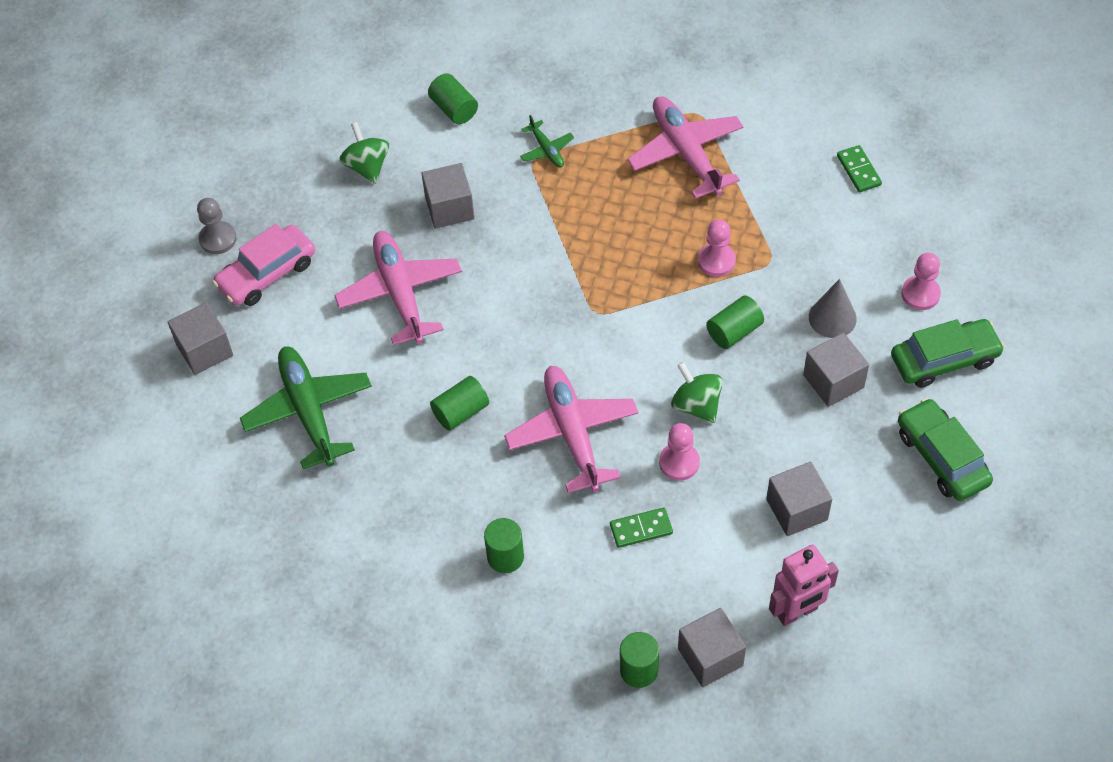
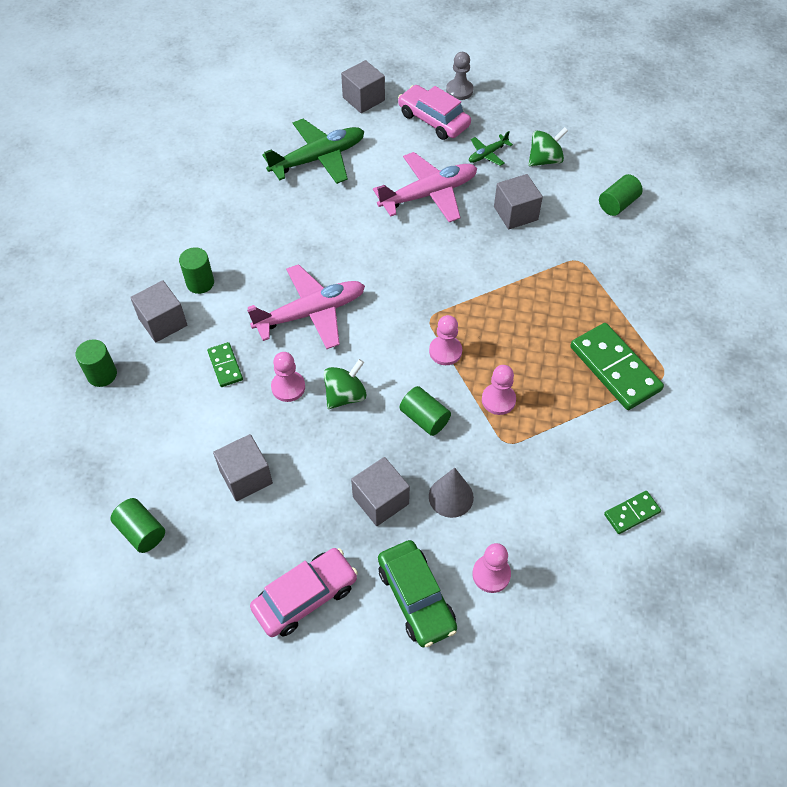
camera: 80 degrees right, 0 degrees up
green cylinder [430,376,489,431] -> green cylinder moved to [110,498,165,553]
green plane [520,115,574,168] -> green plane moved to [469,131,513,166]
pink plane [627,96,744,199] -> green domino [570,323,664,410]
grey cube [678,608,746,687] -> grey cube moved to [130,280,187,342]
pink robot [769,545,839,626] -> none
green car [898,398,993,501] -> pink car [250,548,358,637]
none -> pink pawn [429,315,462,365]

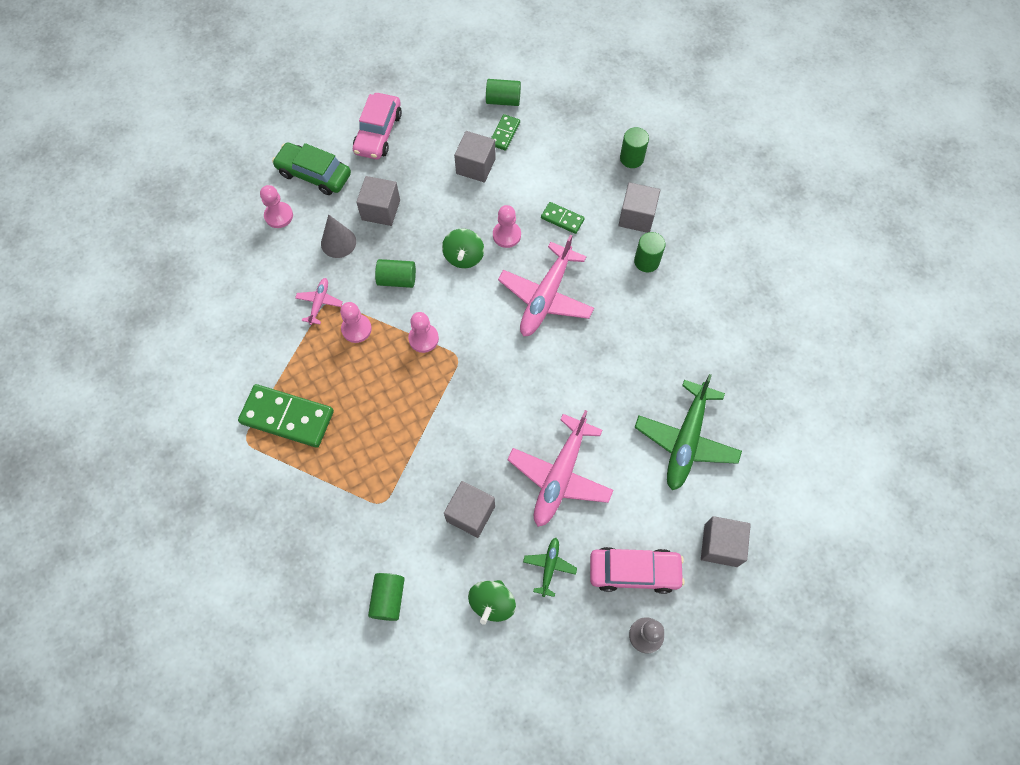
camera: 140 degrees right, 10 degrees up
green domino [604,491,661,534] -> green domino moved to [491,114,520,151]
none -> pink plane [295,278,343,325]

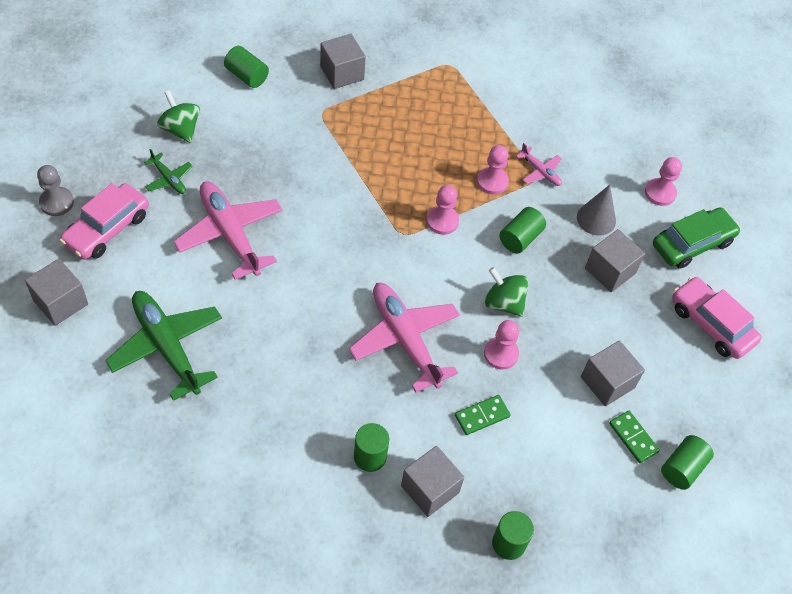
camera: 120 degrees right, 10 degrees down
green domino [238,384,334,448] -> none
grey cube [444,481,495,538] -> grey cube moved to [320,34,366,89]

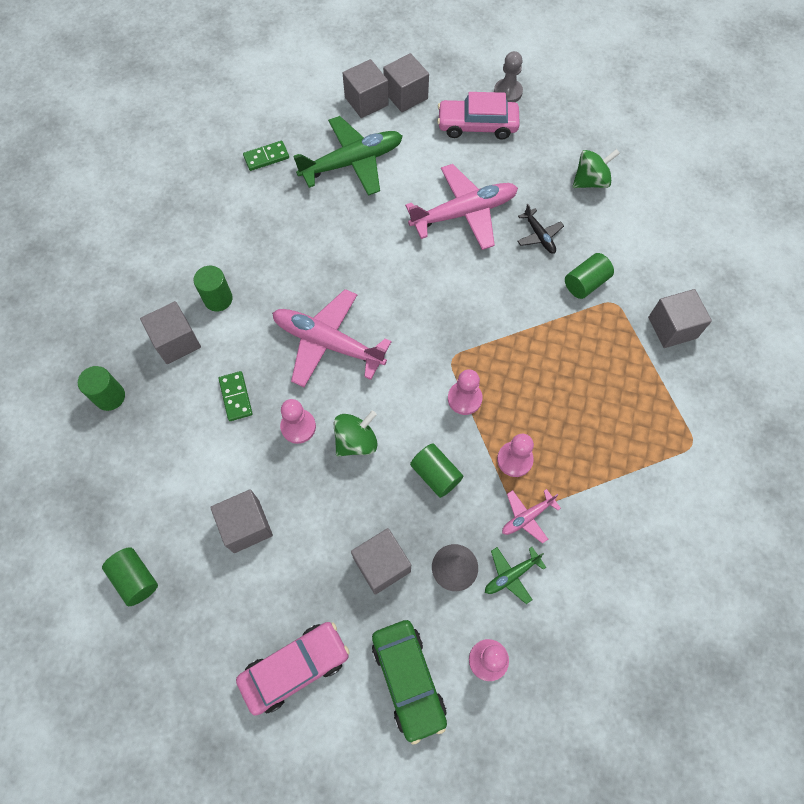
camera: 105 degrees right, 10 degrees up
pink car [60,183,149,259] -> pink car turned 45 degrees counterclockwise [437,92,520,140]
green plane [144,149,192,194] -> green plane moved to [485,547,546,604]
green cylinder [224,46,269,88] -> green cylinder moved to [565,253,614,299]
pink plane [349,283,460,392] -> pink plane turned 135 degrees counterclockwise [272,289,392,387]
green domino [609,411,660,463] -> green domino moved to [243,141,289,171]
none -> grey cube [343,59,389,118]
none -> black plane [517,204,564,254]

